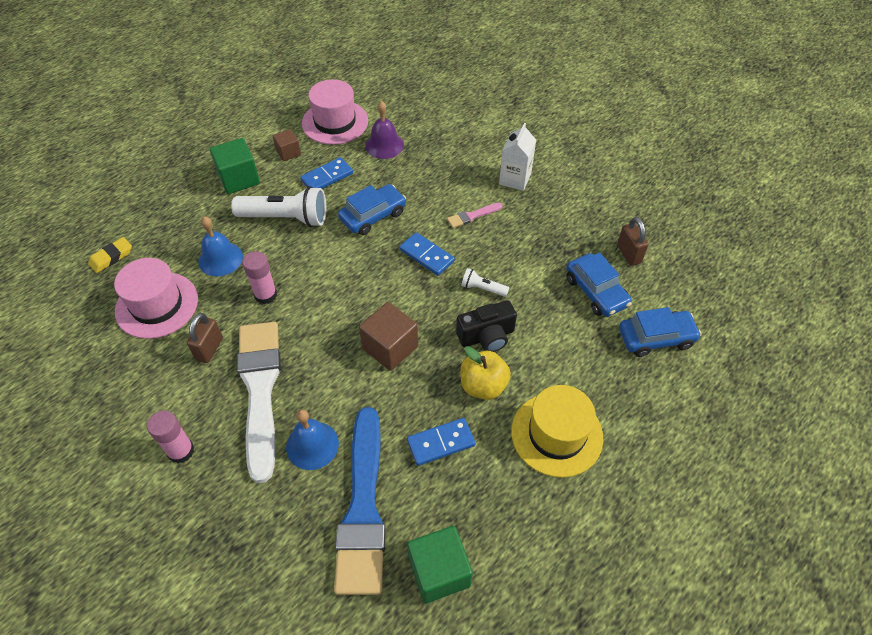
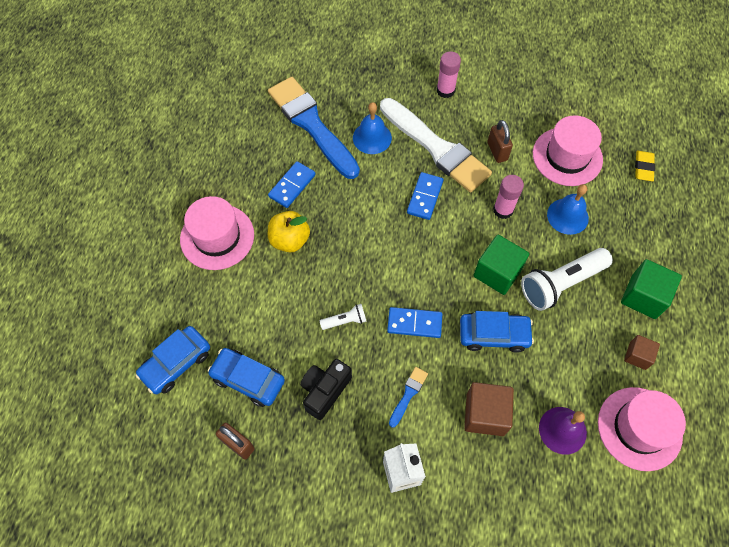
camera: 145 degrees right, 10 degrees up
blue domino [300,157,353,189] -> blue domino moved to [407,172,443,220]
blue car [338,184,406,235] -> blue car turned 105 degrees counterclockwise [460,311,534,353]
brown cube [359,302,418,371] -> brown cube moved to [464,382,514,436]
green cube [407,526,473,604] -> green cube moved to [473,235,529,295]
pink brush [447,203,503,228] -> blue brush [389,367,428,428]
black camera [456,300,517,352] -> black camera moved to [300,359,352,420]
yellow hat [511,385,603,478] -> pink hat [180,196,254,270]

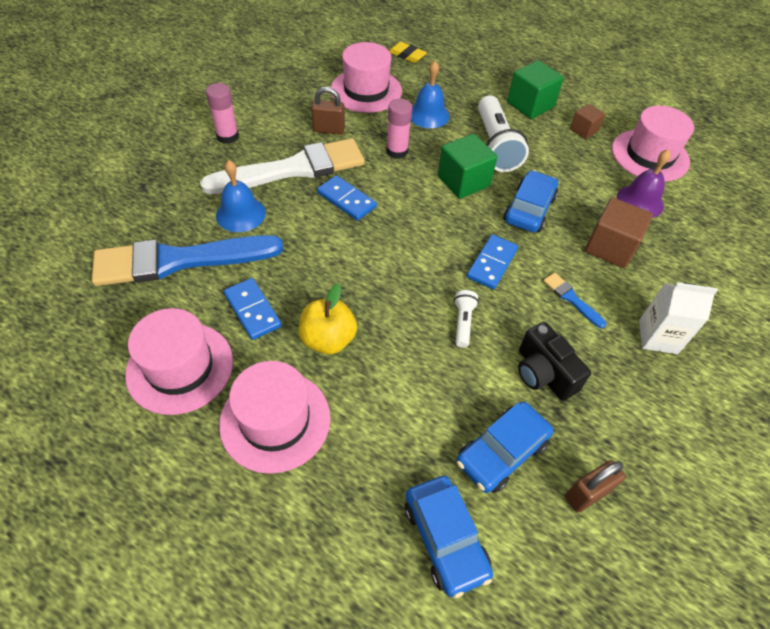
camera: 70 degrees left, 10 degrees down
none -> pink hat [125,308,233,415]

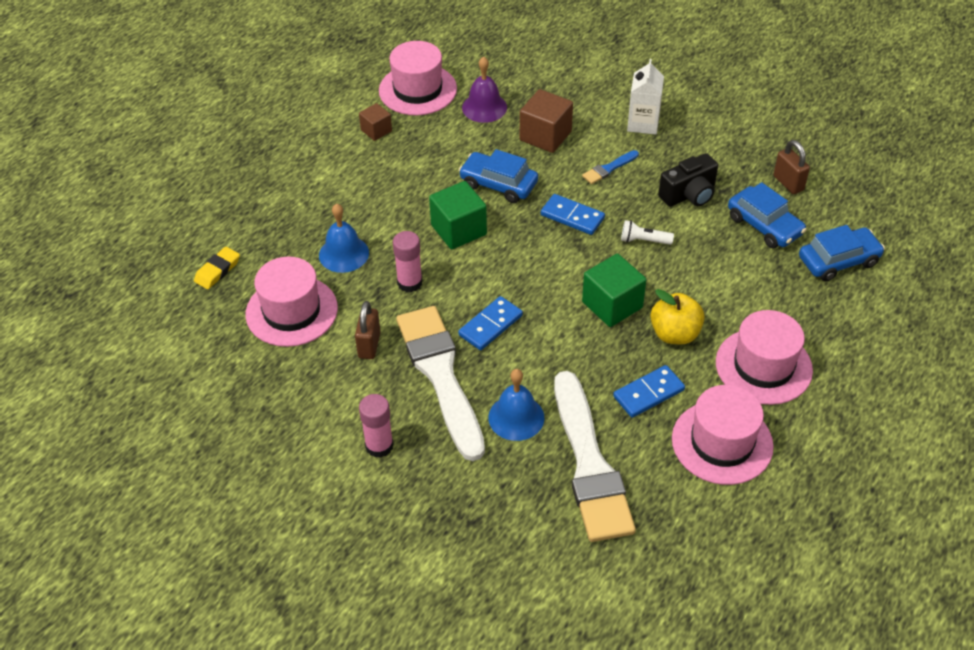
camera: 85 degrees left, 5 degrees down
blue brush [92,235,283,286] -> white brush [554,371,636,542]
white flashlight [478,95,529,172] -> none
green cube [507,60,564,119] -> green cube moved to [582,254,646,327]

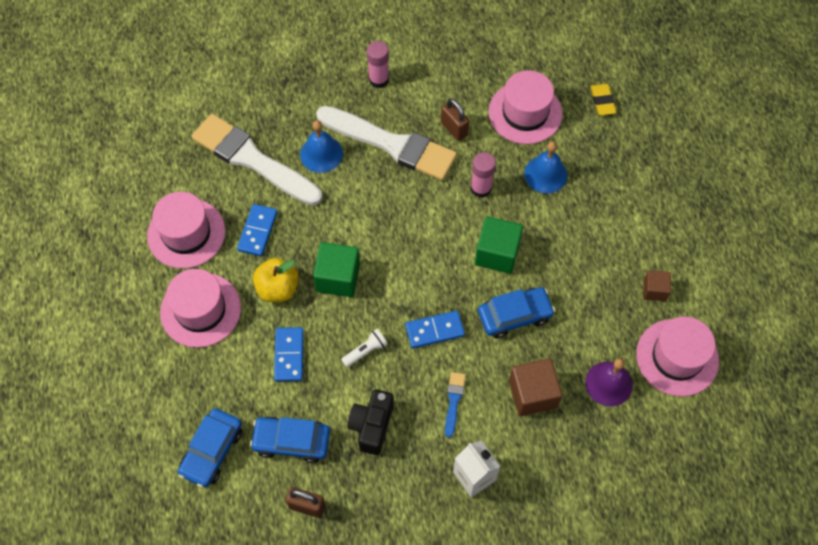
camera: 135 degrees right, 15 degrees up
blue domino [458,296,523,350] -> blue domino moved to [274,327,304,382]

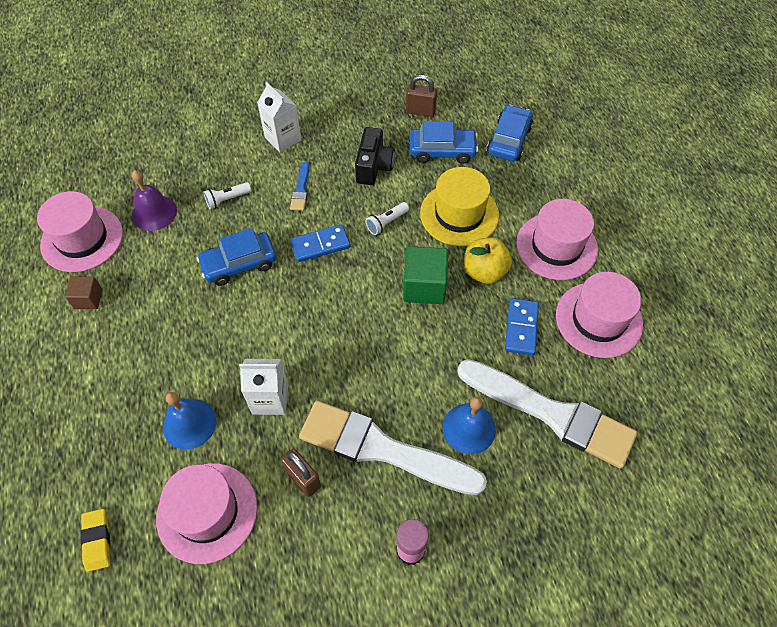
camera: 175 degrees right, 5 degrees down
blue domino [274,327,304,382] -> yellow hat [420,167,499,246]
pink glue stick [471,152,496,198] -> white carton [239,359,288,415]
green cube [475,216,523,274] -> none
brown cube [509,359,562,416] -> white flashlight [204,182,251,209]

